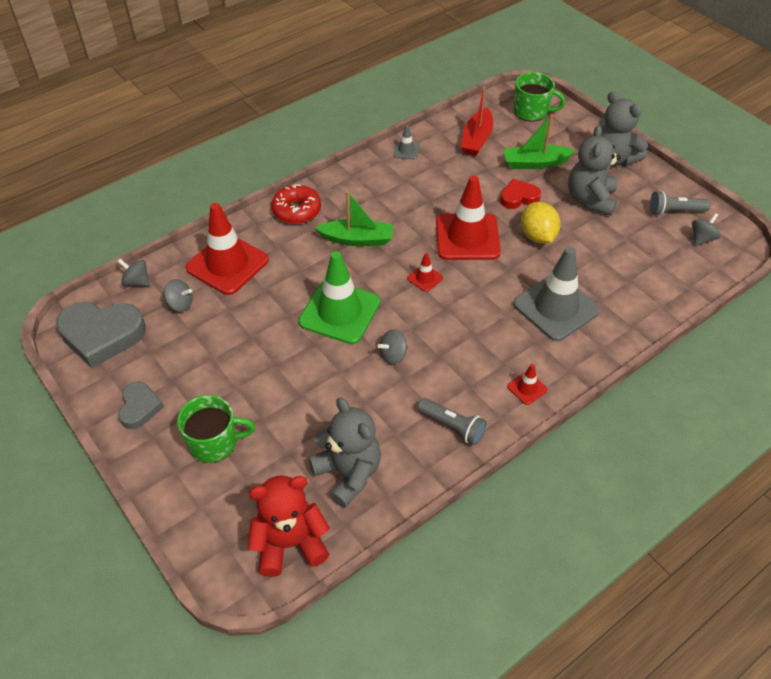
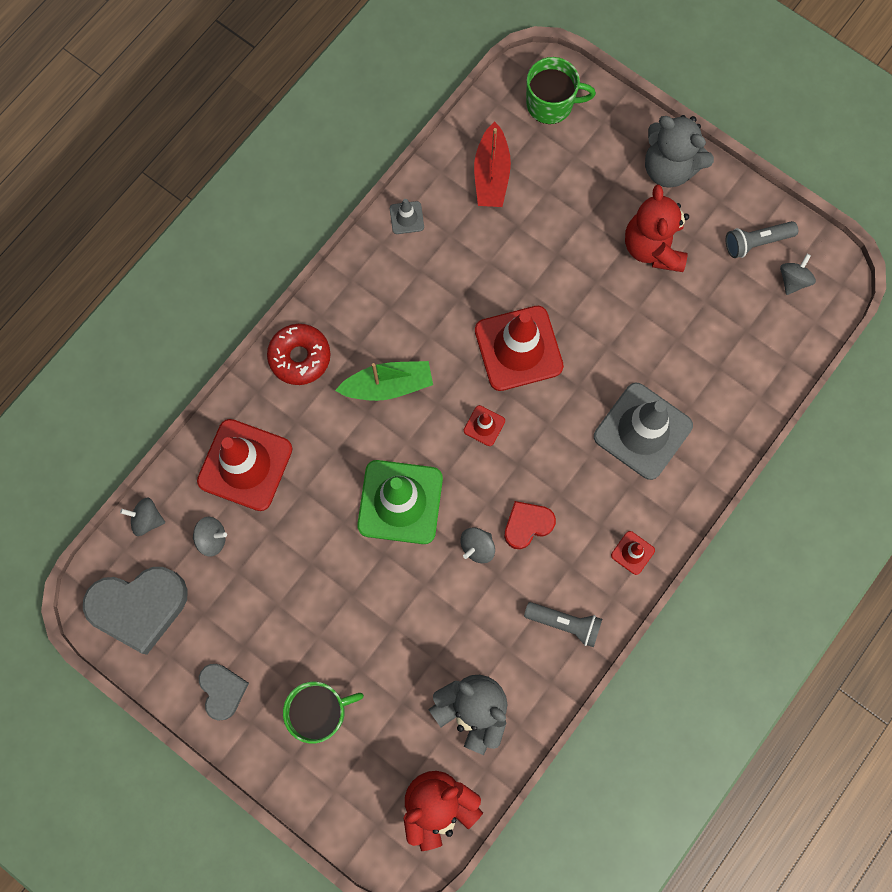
camera: 15 degrees left, 25 degrees up
red heart [500,179,541,209] -> red heart moved to [504,501,556,549]
green boat [503,114,575,169] -> none
yellow lemon [521,202,561,243] -> none
grey teddy bear [568,125,621,216] -> red teddy bear [625,184,689,272]

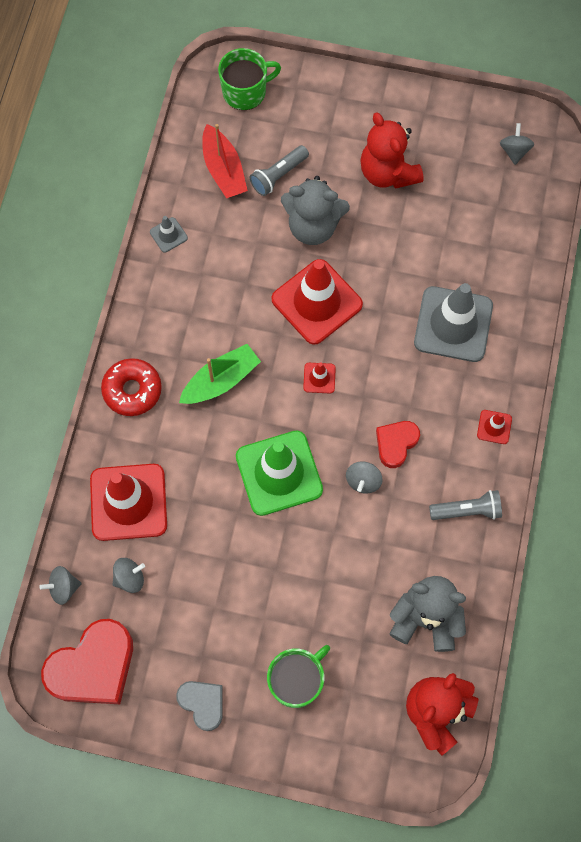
camera: 25 degrees left, 5 degrees down
grey heart [83,567,188,655] -> red heart [41,619,133,704]
grey teddy bear [645,115,714,188] -> grey teddy bear moved to [281,176,350,245]
grey flashlight [726,221,798,258] -> grey flashlight moved to [250,145,309,196]

